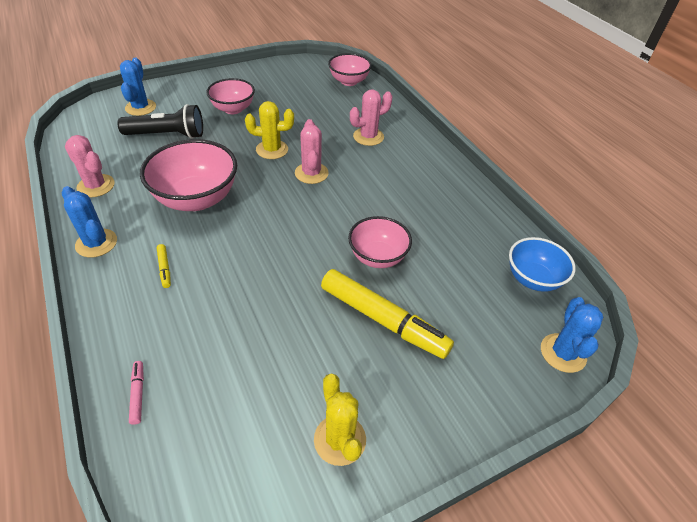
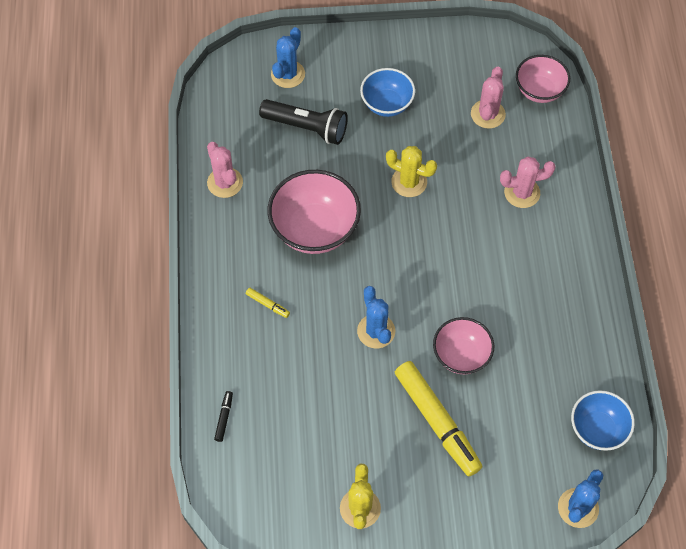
camera: 25 degrees right, 15 degrees up
blue cactus [62,186,117,258] -> blue cactus moved to [357,286,395,349]
pink marker [129,361,144,425] -> black marker [214,391,233,442]
yellow marker [157,244,171,288] -> yellow marker turned 60 degrees counterclockwise [246,288,290,318]
pink bowl [206,78,255,114] -> blue bowl [360,68,415,117]
pink cactus [295,119,329,184] -> pink cactus moved to [471,67,506,129]

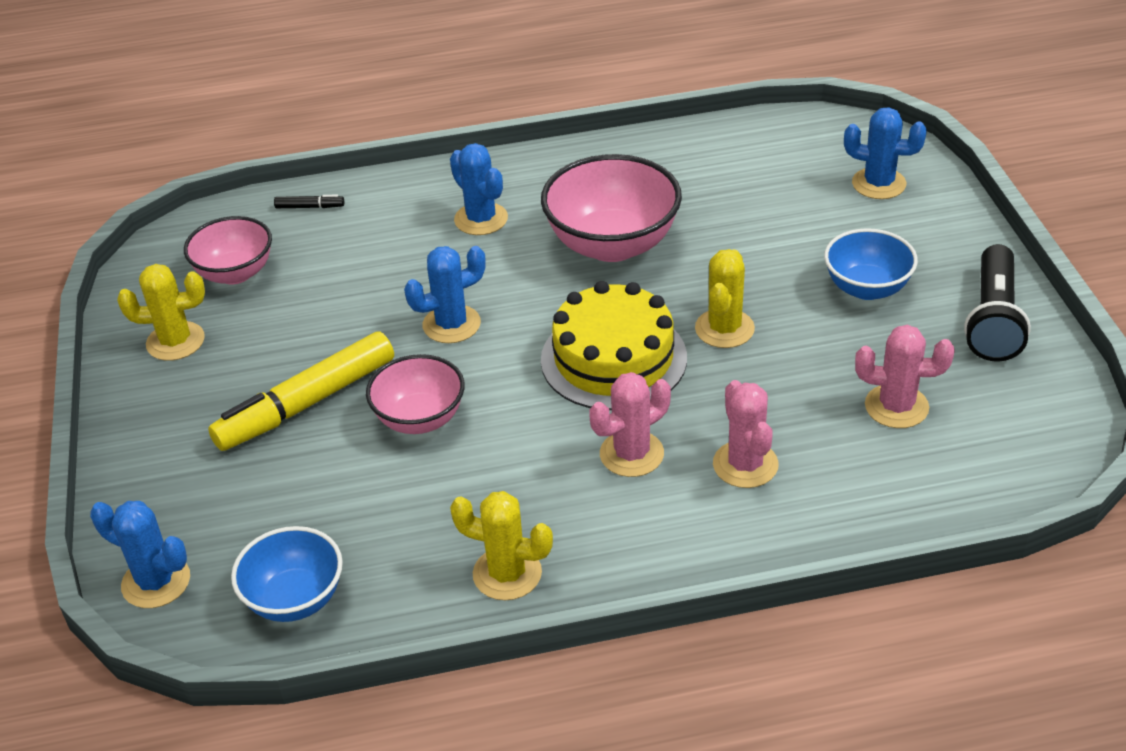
camera: 85 degrees right, 20 degrees down
pink cactus [207,142,243,198] -> pink cactus moved to [589,372,671,477]
yellow marker [246,288,290,318] -> blue cactus [450,143,508,235]
black flashlight [259,99,348,145] -> black flashlight moved to [964,244,1031,361]
pink bowl [516,55,570,103] -> pink bowl moved to [184,216,272,285]
none -> yellow cactus [450,491,553,600]
none -> yellow cake [541,281,687,410]

